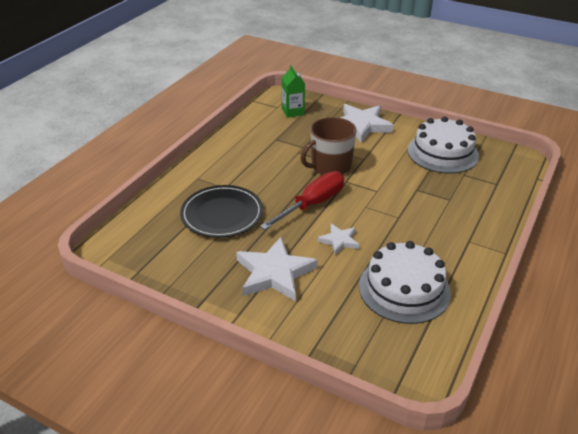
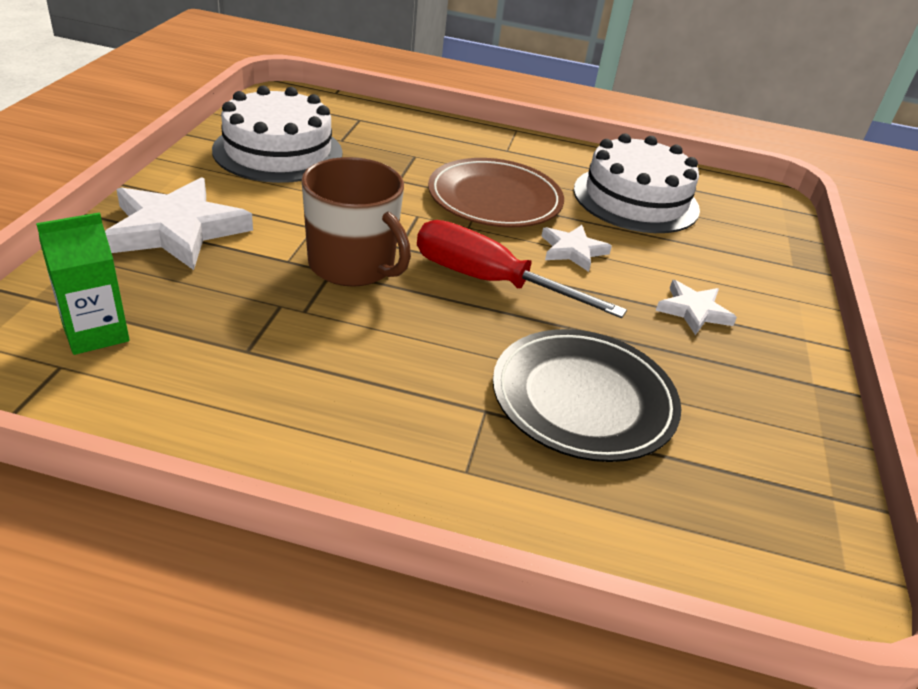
camera: 110 degrees left, 0 degrees up
white star [236,237,318,302] -> white star [656,280,737,335], size x0.54
none -> brown plate [428,158,564,228]

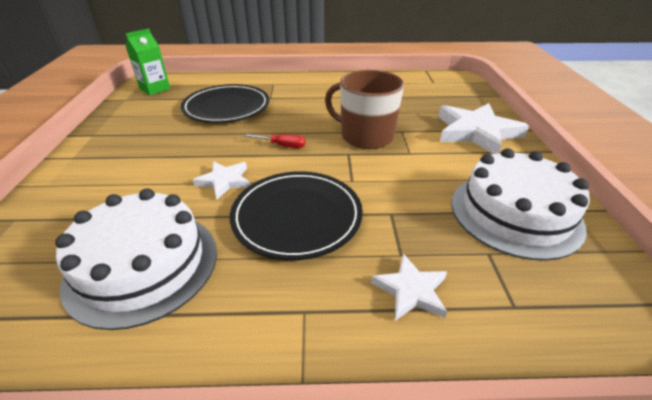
camera: 170 degrees right, 0 degrees up
green carton [36,212,130,355] -> green carton moved to [125,28,170,95]
red screwdriver [417,220,627,318] -> red screwdriver [243,134,306,148], size x0.46
brown plate [428,158,564,228] -> black plate [230,171,363,260]
white star [656,280,737,335] -> white star moved to [371,254,447,321]

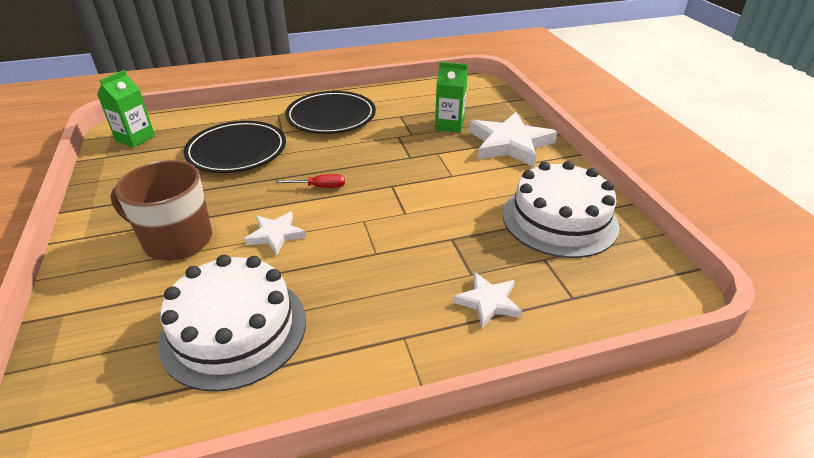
camera: 15 degrees left, 0 degrees up
black plate [230,171,363,260] -> black plate moved to [285,91,376,134]
brown mug [325,70,404,149] -> brown mug moved to [110,160,212,261]
none -> green carton [435,62,468,133]

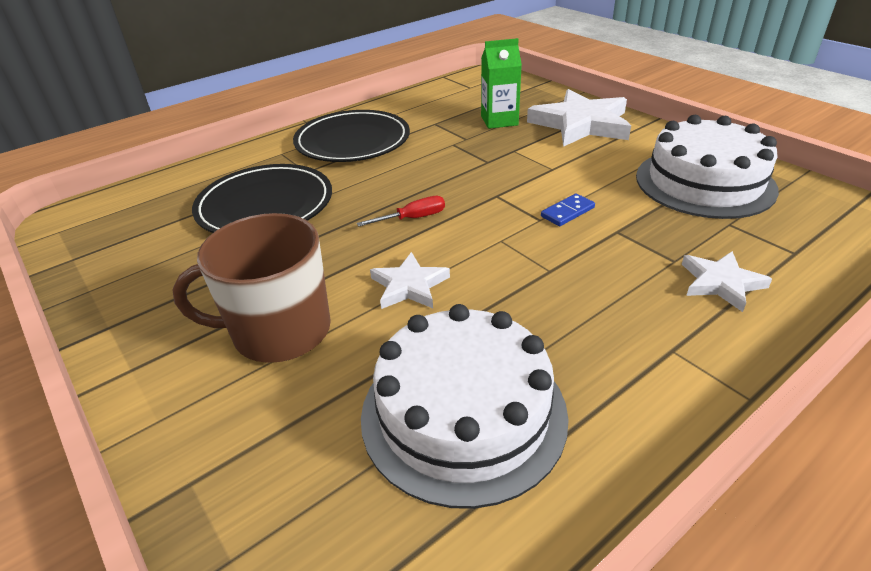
camera: 20 degrees left, 0 degrees up
green carton [97,70,155,148] -> none
none -> blue domino [541,193,595,226]

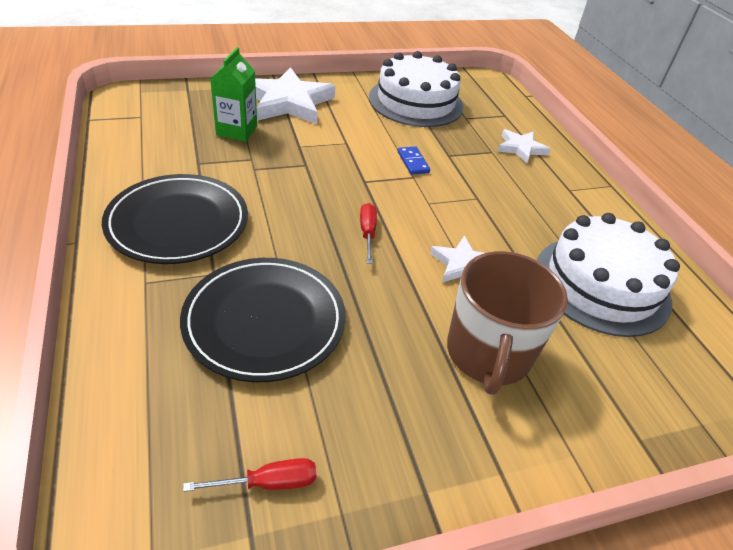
camera: 75 degrees left, 5 degrees up
none -> red screwdriver [183,458,316,492]

